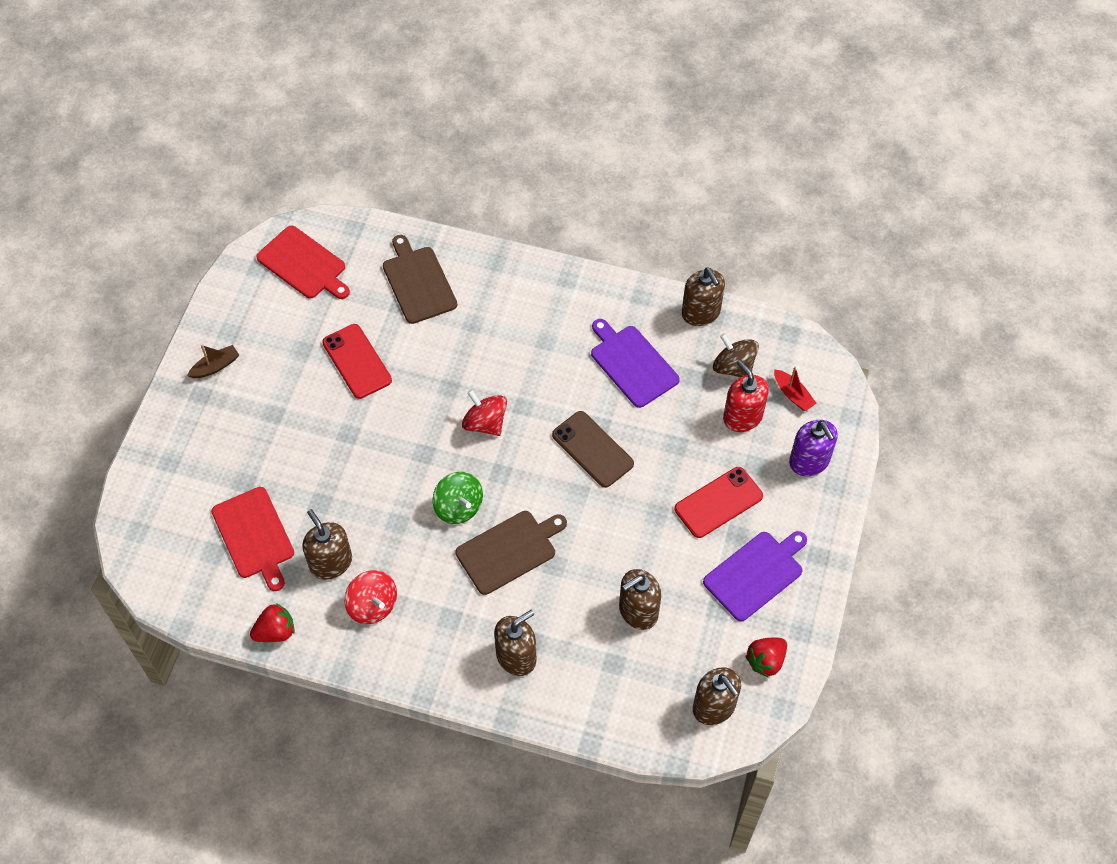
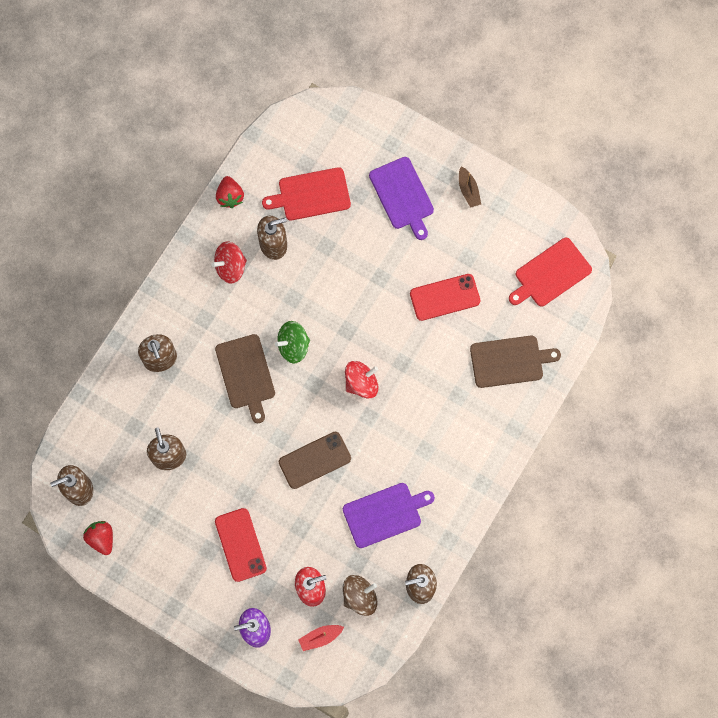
camera: 105 degrees right, 15 degrees up
purple cutting board [703,531,807,621] -> purple cutting board moved to [369,157,434,240]

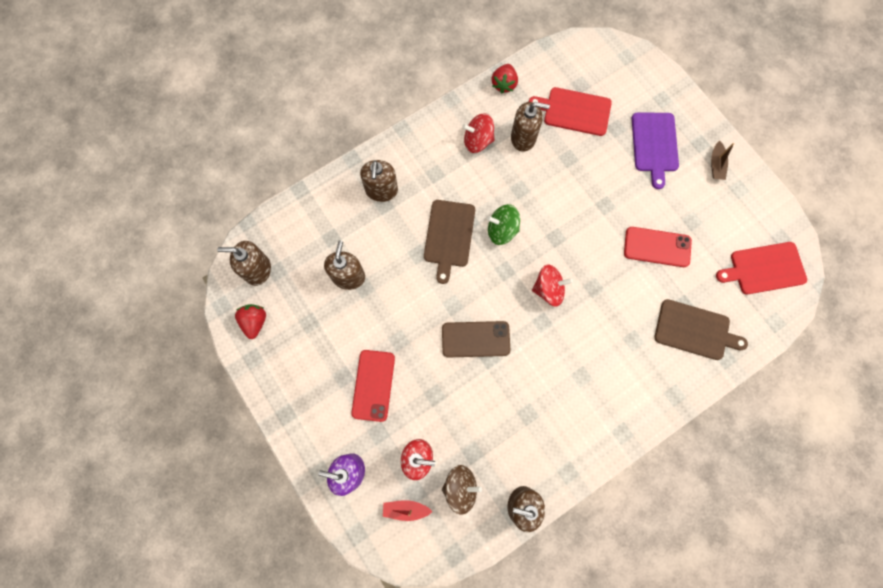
camera: 25 degrees right, 0 degrees up
purple cutting board [343,483,435,548] -> none

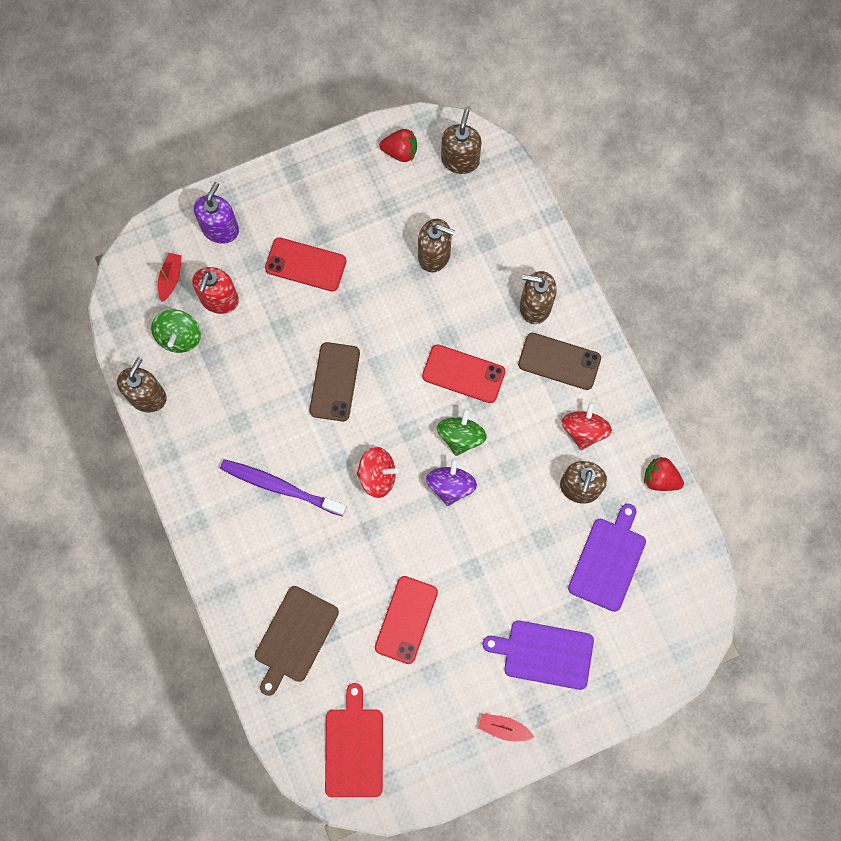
camera: 100 degrees right, 0 degrees up
brown cutting board [424,200,475,284] -> red phone [422,344,505,403]
brown spinning top [442,465,482,515] -> green spinning top [151,310,201,353]
red cutting board [529,87,612,136] -> purple cutting board [568,504,646,612]
red spinning top [532,264,573,306] -> red spinning top turned 90 degrees counterclockwise [357,447,399,498]
brown boat [711,141,734,180] -> red boat [478,714,534,741]
none -> purple toothbrush [220,459,347,517]
none -> purple spinning top [426,458,477,506]
none -> brown phone [518,333,601,390]

